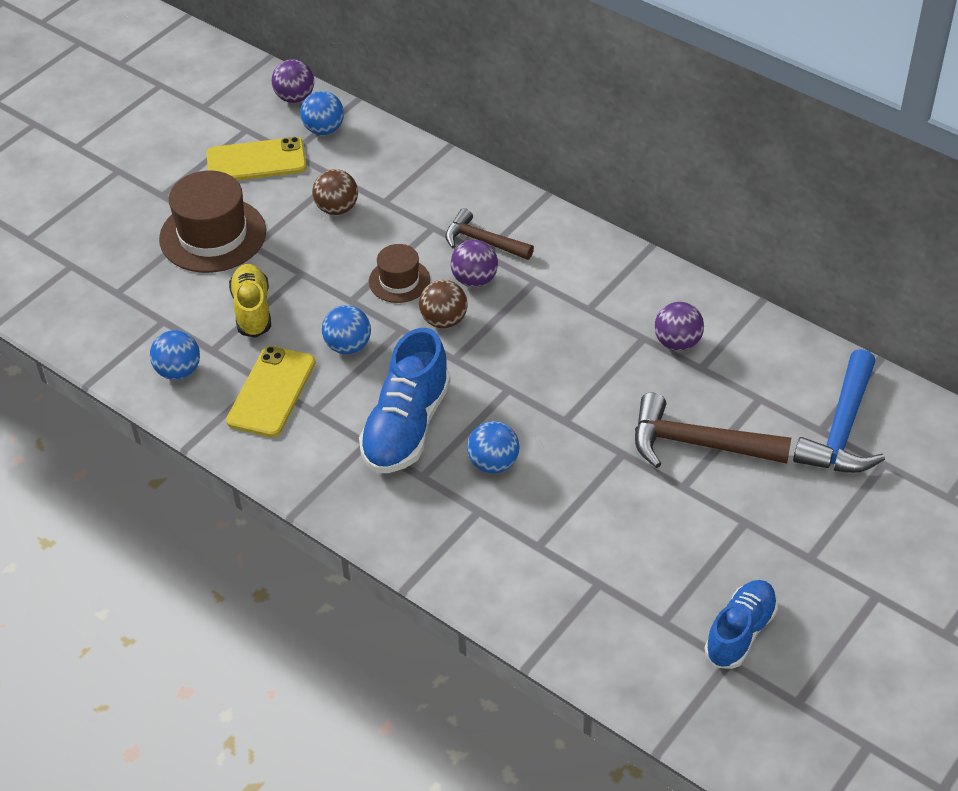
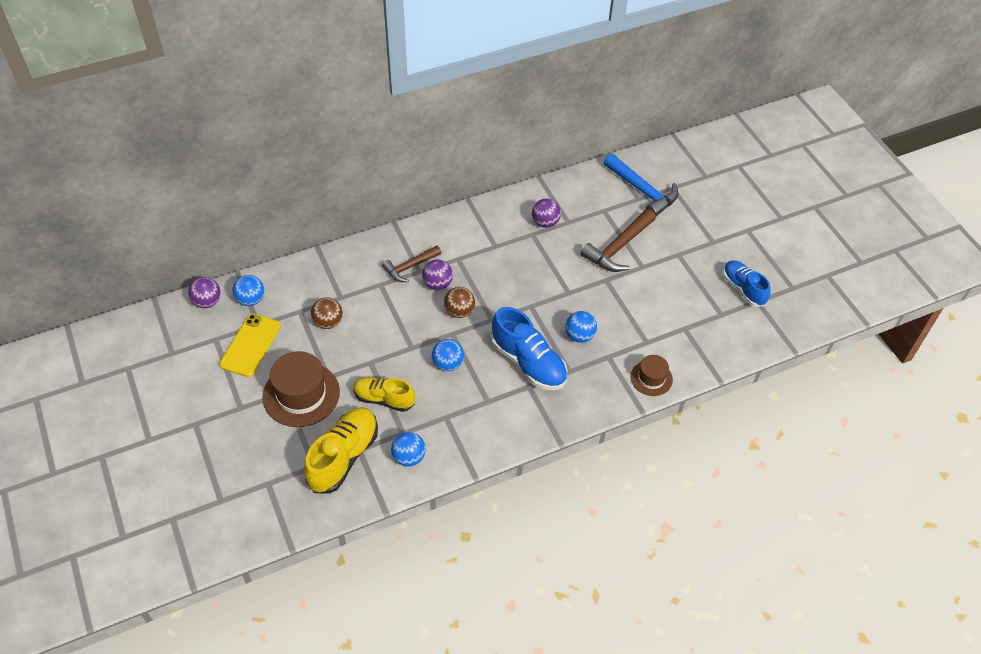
camera: 65 degrees left, 5 degrees up
yellow phone [226,346,316,437] -> none
brown hat [369,244,430,303] -> brown hat moved to [630,355,673,396]
none -> yellow shoe [304,407,378,494]

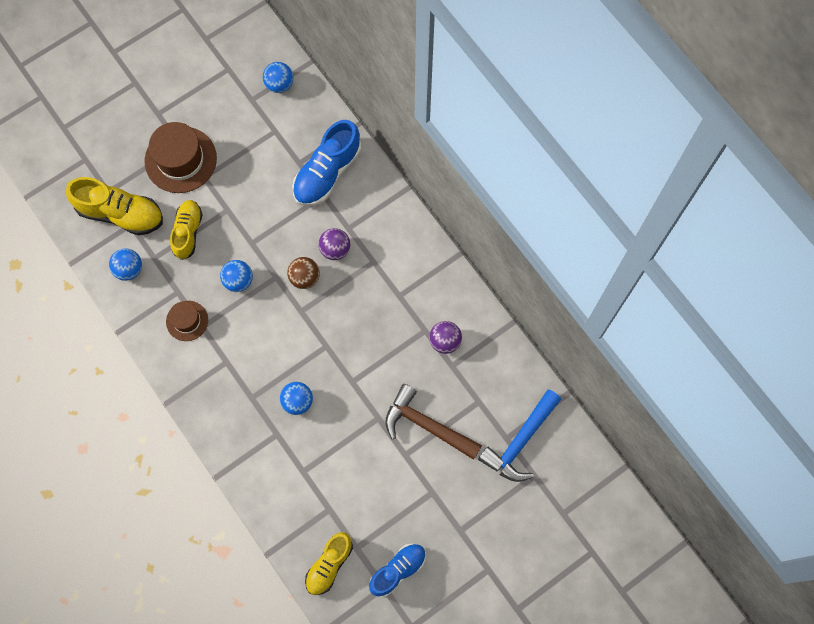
camera: 80 degrees right, 20 degrees up
purple ball [188,277,221,308] -> none
yellow phone [219,314,281,377] -> none
brown ball [311,297,343,329] -> none
brown hammer [382,245,441,282] -> none
blue shoe [491,307,568,390] -> blue shoe moved to [292,120,361,206]
brown hat [630,355,673,396] -> brown hat moved to [166,301,208,341]
none -> yellow shoe [305,532,353,595]

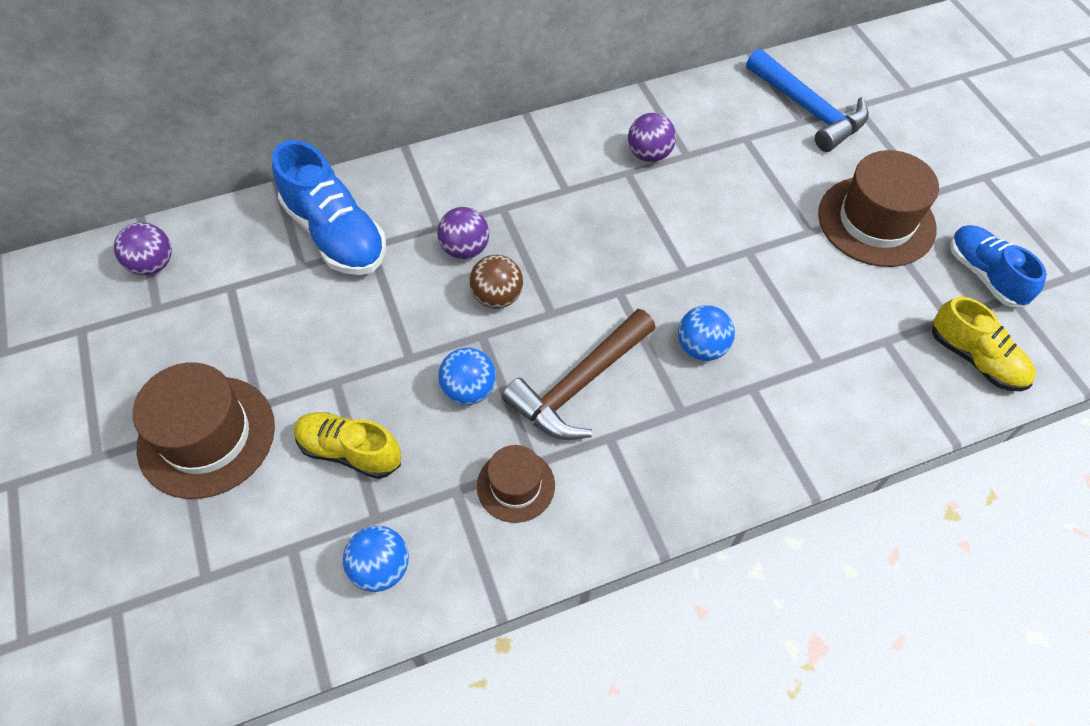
camera: 75 degrees left, 15 degrees down
yellow shoe [66,177,163,235] -> none
blue ball [263,62,294,93] -> purple ball [114,222,172,275]
brown hammer [385,384,482,460] -> brown hammer moved to [502,309,656,440]
none -> brown hat [818,150,939,267]

